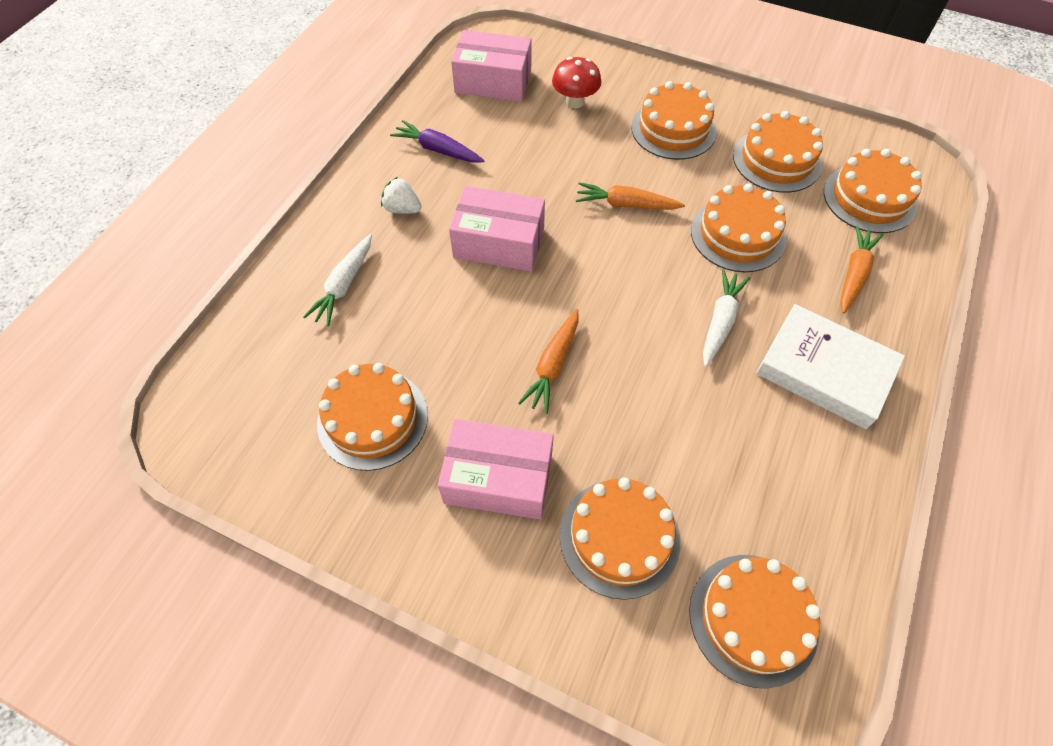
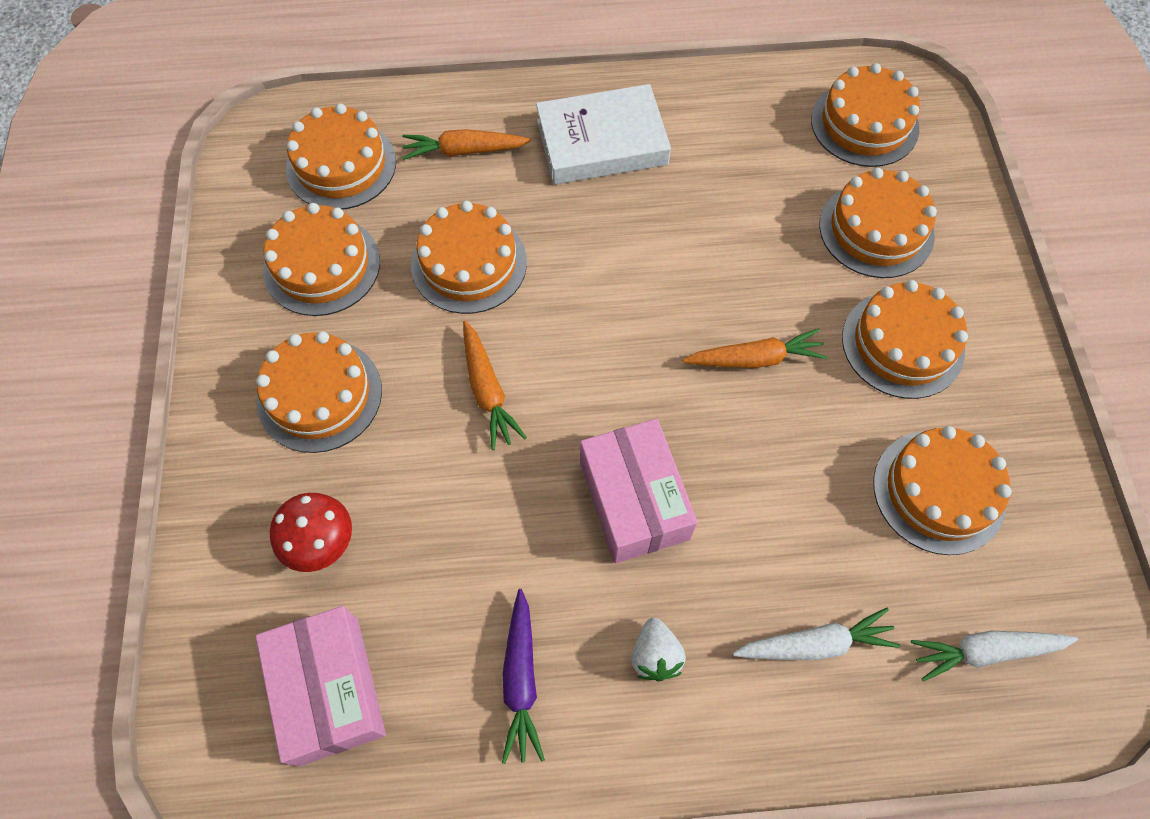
camera: 120 degrees left, 5 degrees up
pink box [438,419,554,520] -> orange cake [842,280,968,399]
white carrot [703,269,750,367] -> white carrot moved to [911,631,1078,682]
white book [756,304,905,429] -> white book turned 75 degrees clockwise [536,84,671,184]

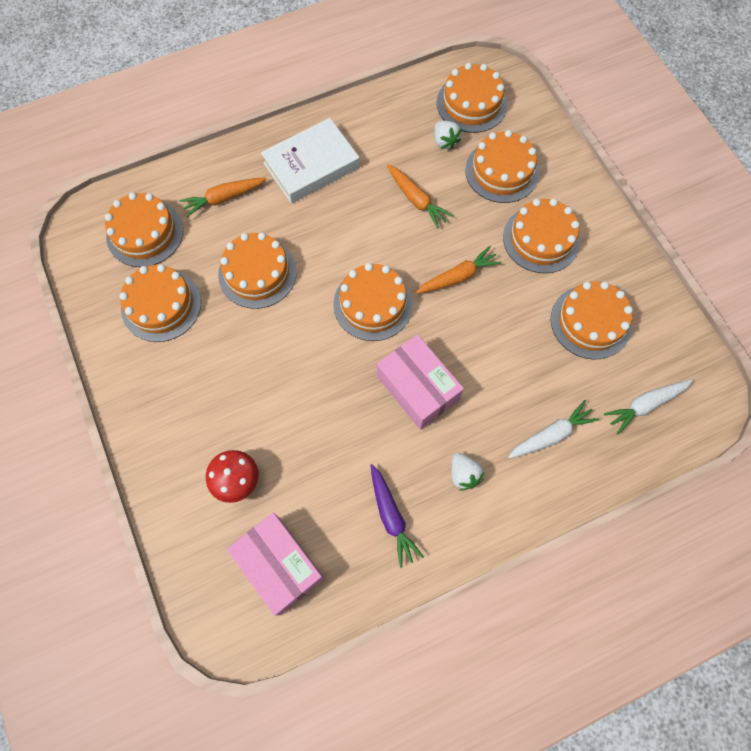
camera: 20 degrees left, 5 degrees up
orange cake [256,331,382,453] -> orange cake moved to [333,263,413,341]
orange carrot [463,321,527,450] -> orange carrot moved to [387,164,453,229]
none -> white strawberry [434,121,461,150]

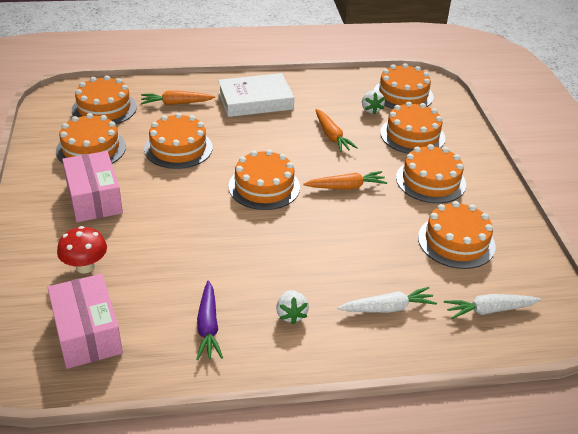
camera: 15 degrees right, 30 degrees down
pink box [377,334,464,430] -> pink box moved to [62,151,123,222]

